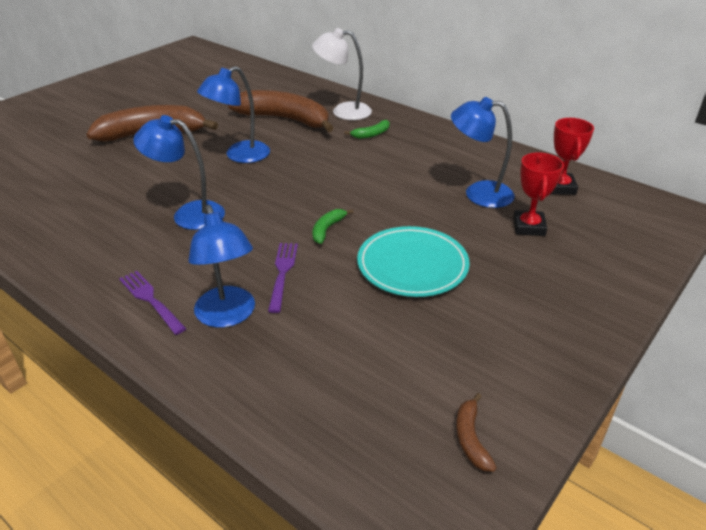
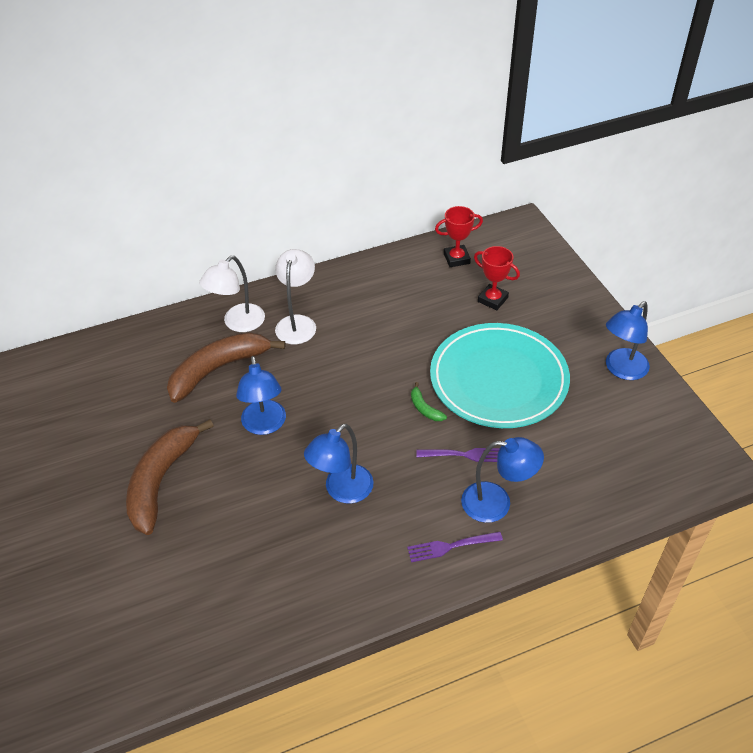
camera: 60 degrees left, 10 degrees up
purple fork [268,243,298,313] -> purple fork turned 150 degrees clockwise [417,448,500,462]
green banana [344,120,390,139] -> white lamp [275,249,316,344]
turquoise plate [357,226,470,297] -> turquoise plate [430,323,570,428], size x1.59
blue lamp [451,97,515,208] -> blue lamp moved to [606,302,650,380]
brown banana [456,393,497,472] -> none
red trophy [551,118,594,195] -> red trophy turned 45 degrees counterclockwise [435,206,483,267]

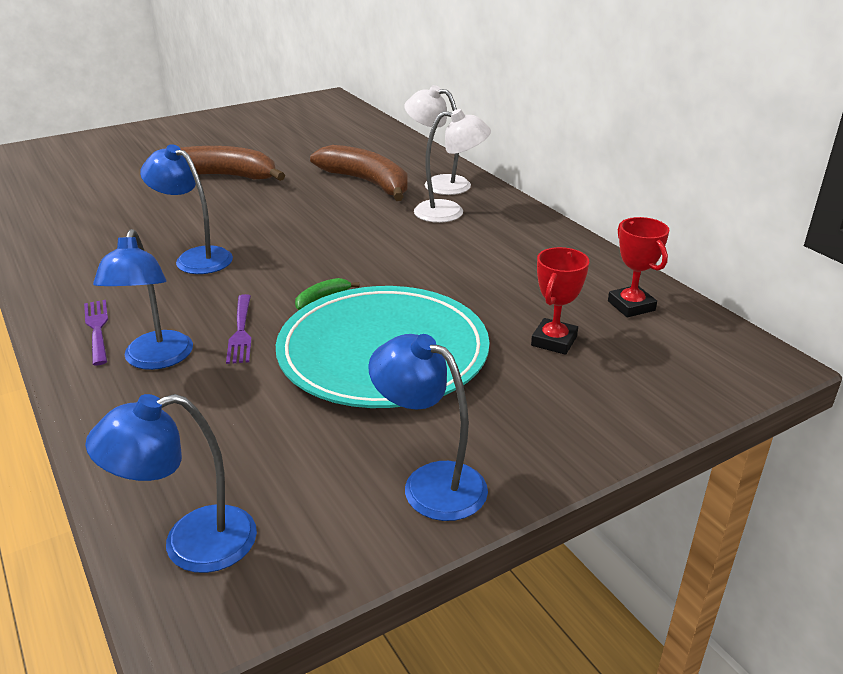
camera: 80 degrees right, 15 degrees down
blue lamp [236,356,286,435] -> blue lamp moved to [85,394,257,573]

